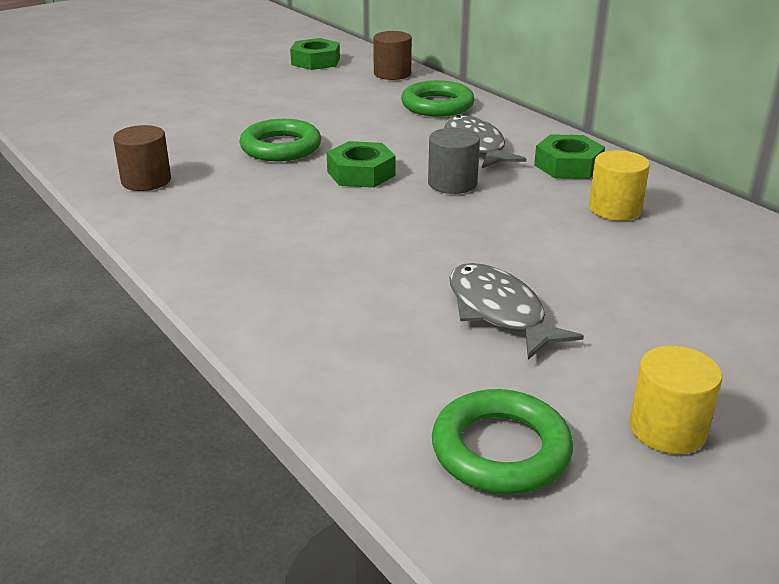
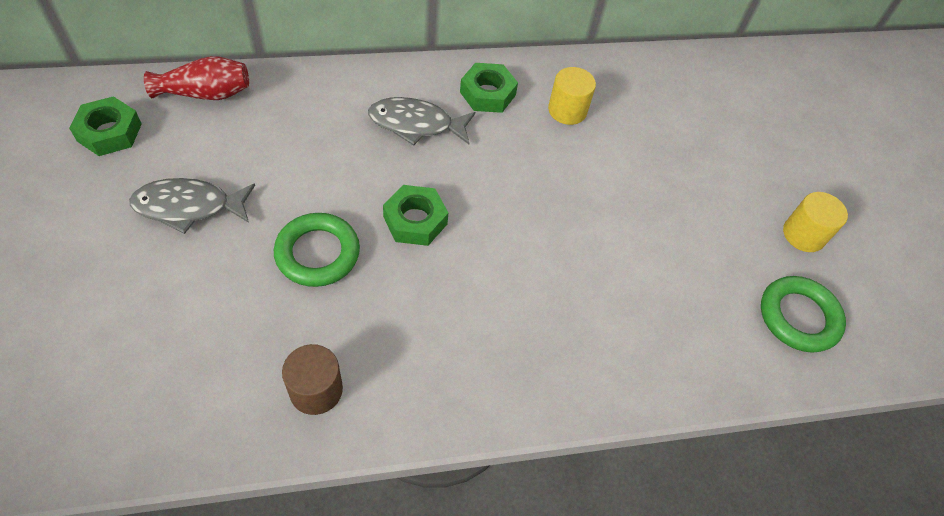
camera: 70 degrees left, 25 degrees up
brown cylinder [373,31,412,80] -> red vase [144,56,249,100]
green ring [401,80,475,117] -> none
grey cylinder [428,128,480,194] -> none
grey fish [449,263,584,360] -> grey fish moved to [129,178,255,234]

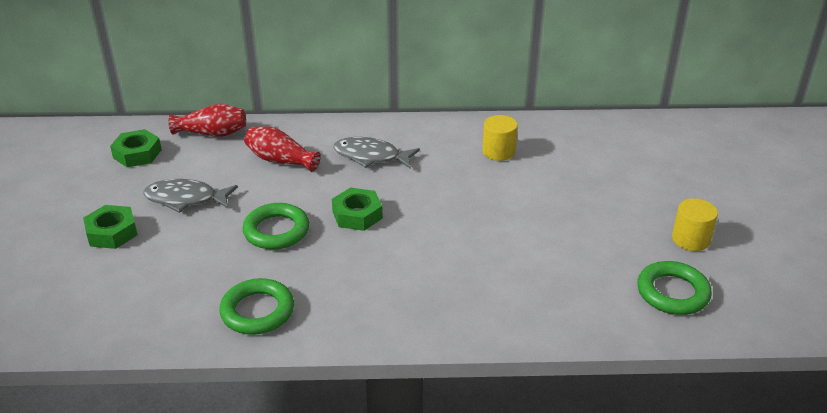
camera: 15 degrees right, 20 degrees down
brown cylinder [282,344,343,415] -> green ring [219,278,294,335]
green nut [460,63,518,113] -> green nut moved to [83,205,138,249]
none -> red vase [244,126,321,172]

